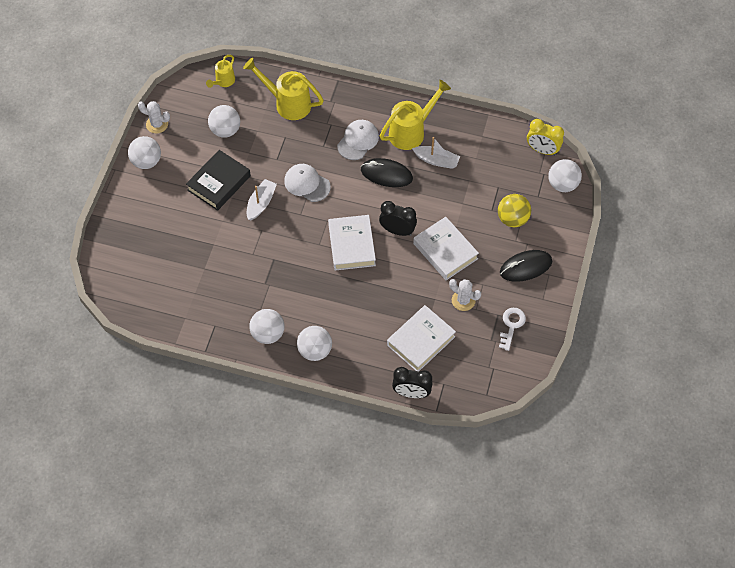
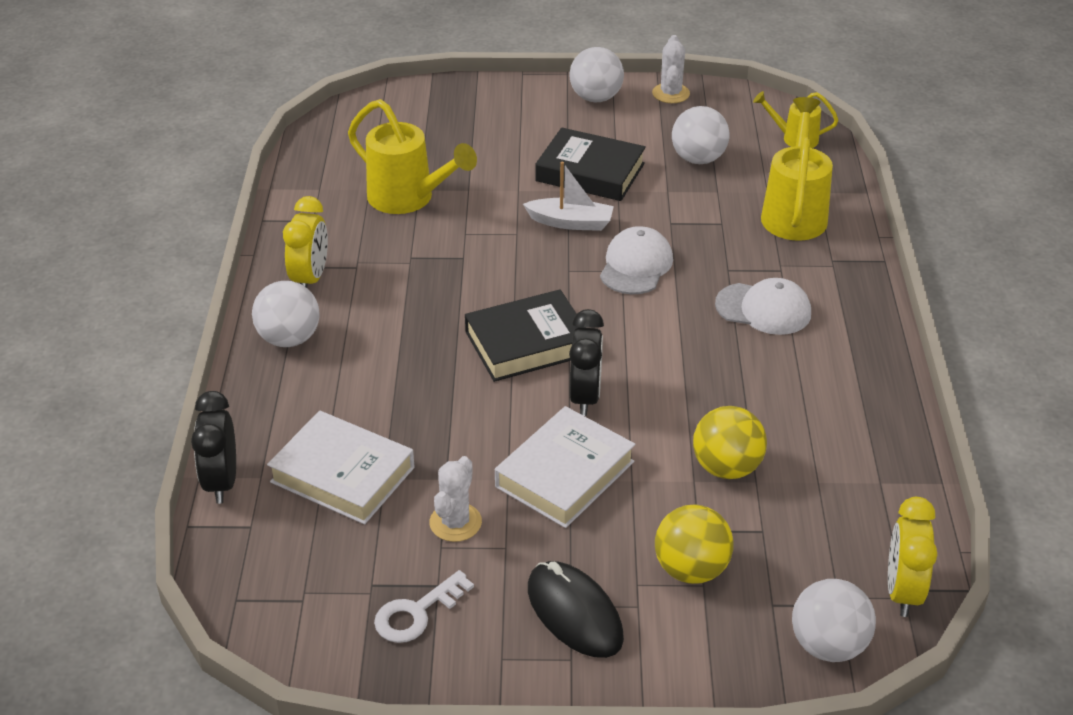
camera: 75 degrees right, 20 degrees down
white ball [249,309,285,344] -> yellow clock [283,196,328,288]
white book [328,215,376,271] -> black book [465,289,586,382]
black mouse [361,158,413,187] -> none
yellow watering can [380,80,451,150] -> yellow watering can moved to [348,99,477,214]
white boat [412,137,460,169] -> none
white key [499,308,526,351] -> white key turned 135 degrees clockwise [374,570,474,643]
none -> yellow ball [693,406,767,479]

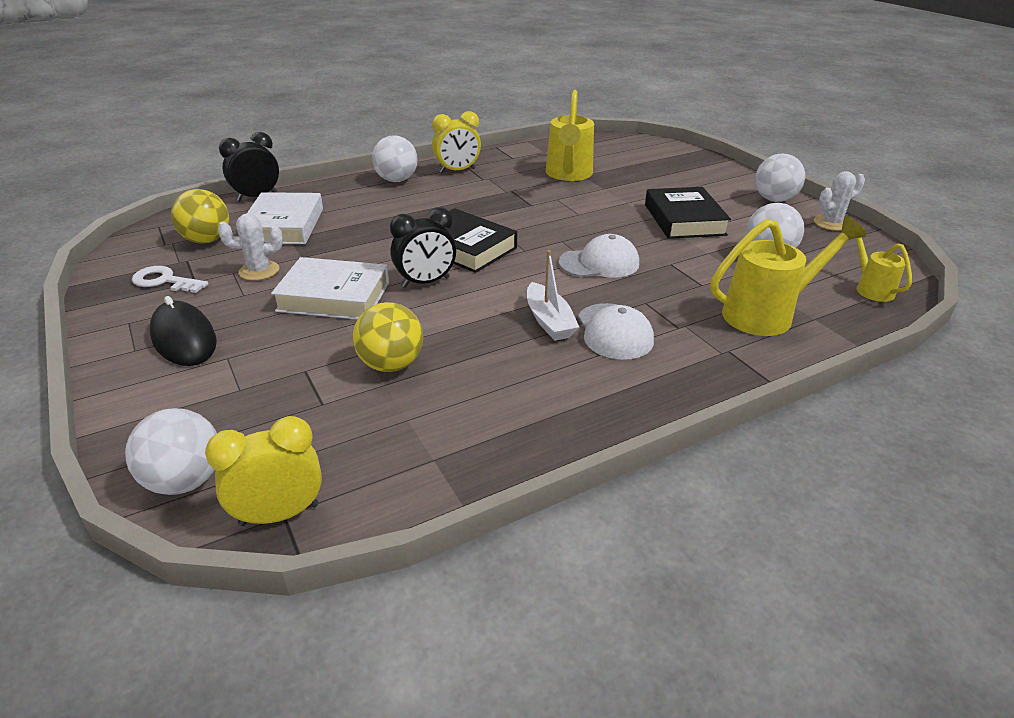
camera: 60 degrees right, 5 degrees down
white boat [523,161,614,231] -> white boat moved to [527,250,579,341]
black mouse [528,561,624,658] -> black mouse turned 60 degrees counterclockwise [150,296,217,366]
yellow ball [655,505,734,584] -> yellow ball moved to [171,189,229,243]

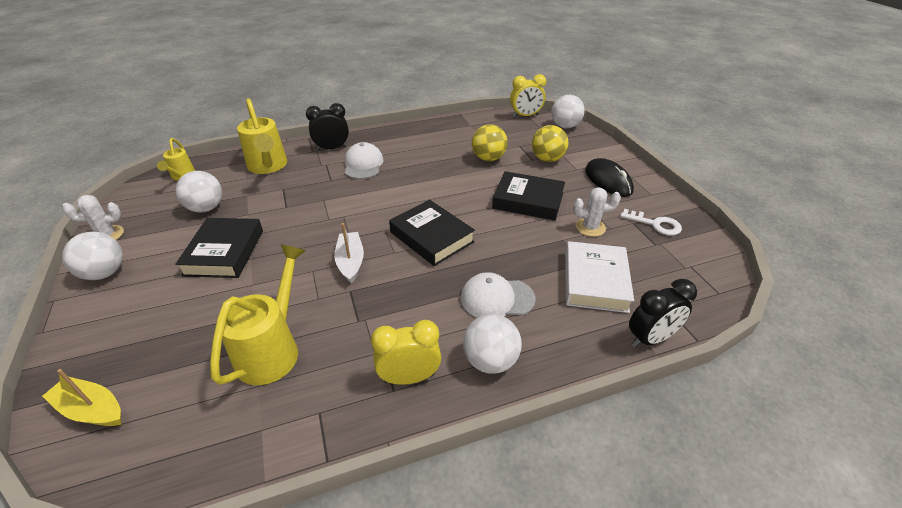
camera: 170 degrees left, 5 degrees up
yellow ball [171,189,229,243] -> yellow ball moved to [532,125,568,162]
white book [271,257,389,320] -> black book [492,171,565,221]
black clock [390,207,456,288] -> black clock moved to [306,103,349,151]
white boat [527,250,579,341] -> white boat moved to [334,223,364,284]
white cap [559,234,639,278] -> white cap moved to [461,272,535,318]
yellow watering can [710,216,866,336] -> yellow watering can turned 105 degrees counterclockwise [237,99,287,174]
none -> yellow boat [42,369,122,426]

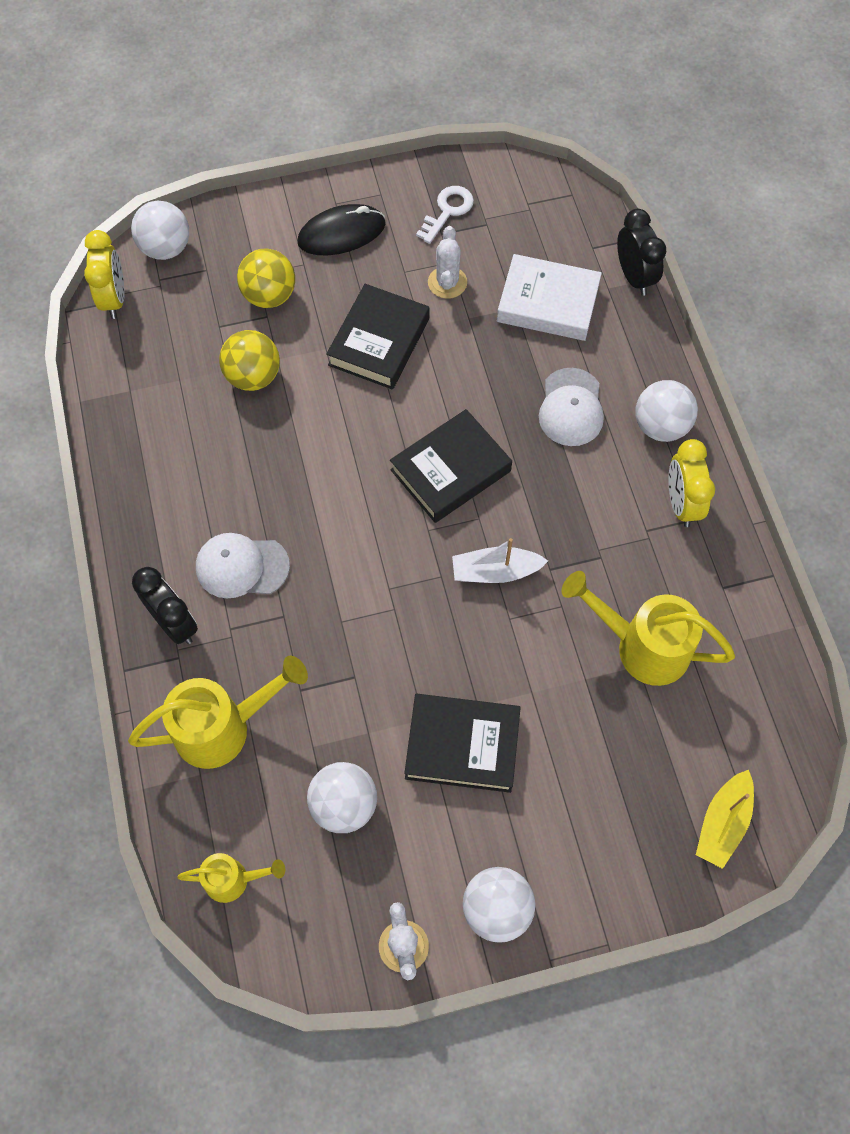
camera: 85 degrees left, 25 degrees up
black clock [306,103,349,151] -> black clock turned 150 degrees clockwise [132,567,198,644]

